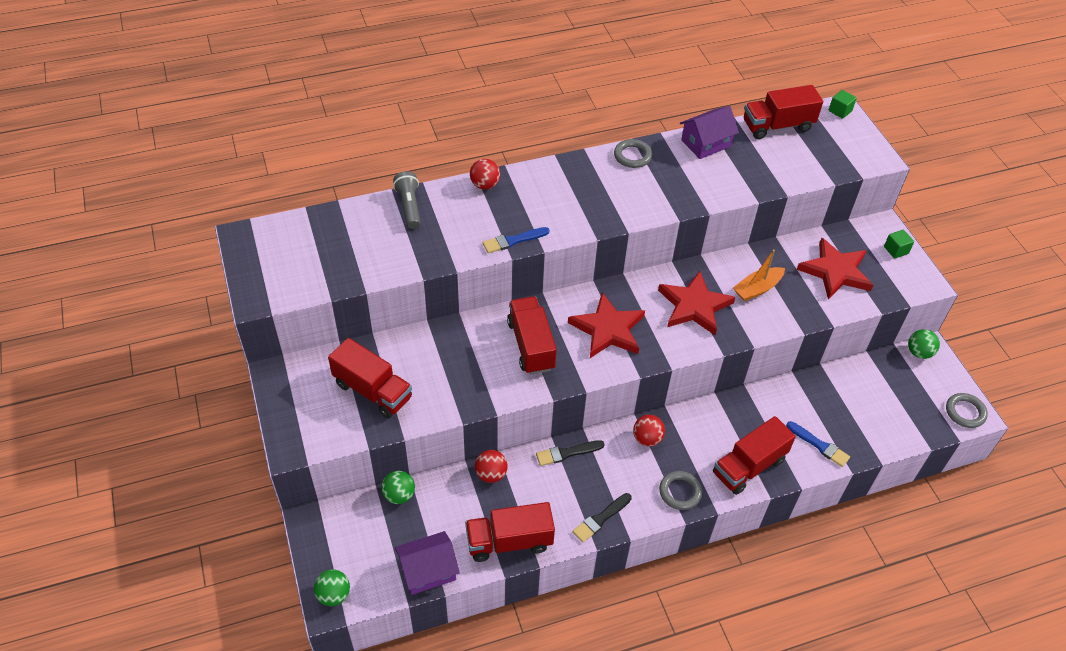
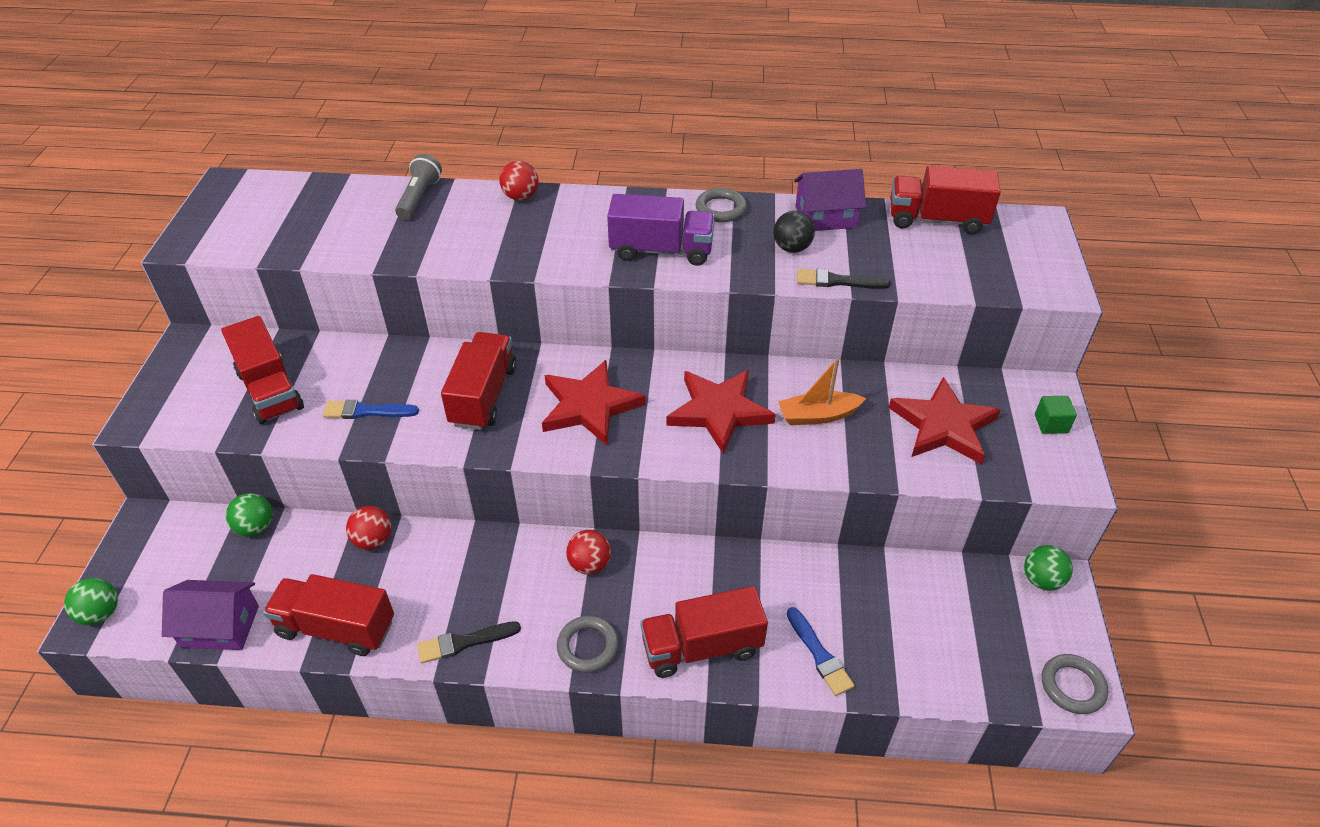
camera: 25 degrees right, 5 degrees down
blue brush [483,227,549,253] -> blue brush moved to [323,400,419,419]
black brush [536,440,605,466] -> black brush moved to [797,269,891,289]
green cube [829,90,857,119] -> none
none -> purple truck [607,194,715,266]
none -> black ball [773,211,815,253]

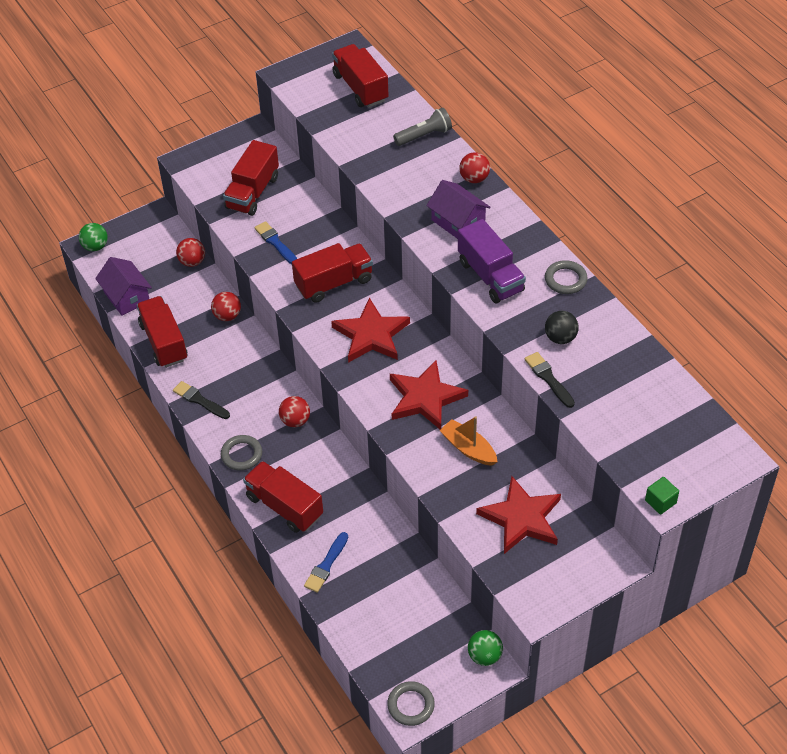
camera: 55 degrees right, 5 degrees up
green ball [226,493,272,536] -> red ball [176,238,205,267]
purple house [794,169,866,231] -> purple house moved to [426,180,491,239]
red truck [890,166,1001,234] -> red truck moved to [332,44,388,108]
green cube [1035,396,1077,434] -> green cube moved to [645,477,679,515]

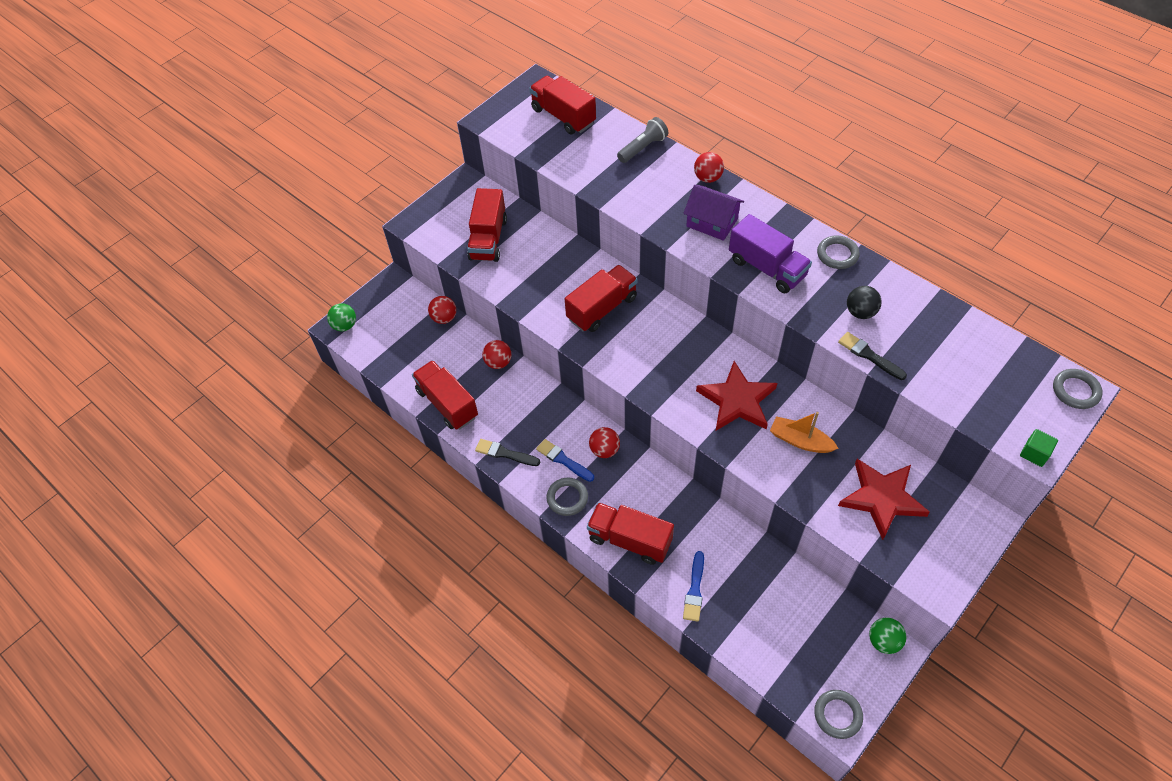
camera: 15 degrees left, 5 degrees up
purple house [95,257,152,316] -> none
blue brush [254,221,297,264] -> blue brush moved to [536,439,594,482]
red star [331,298,410,363] -> none
none -> grey ring [1053,369,1103,409]

